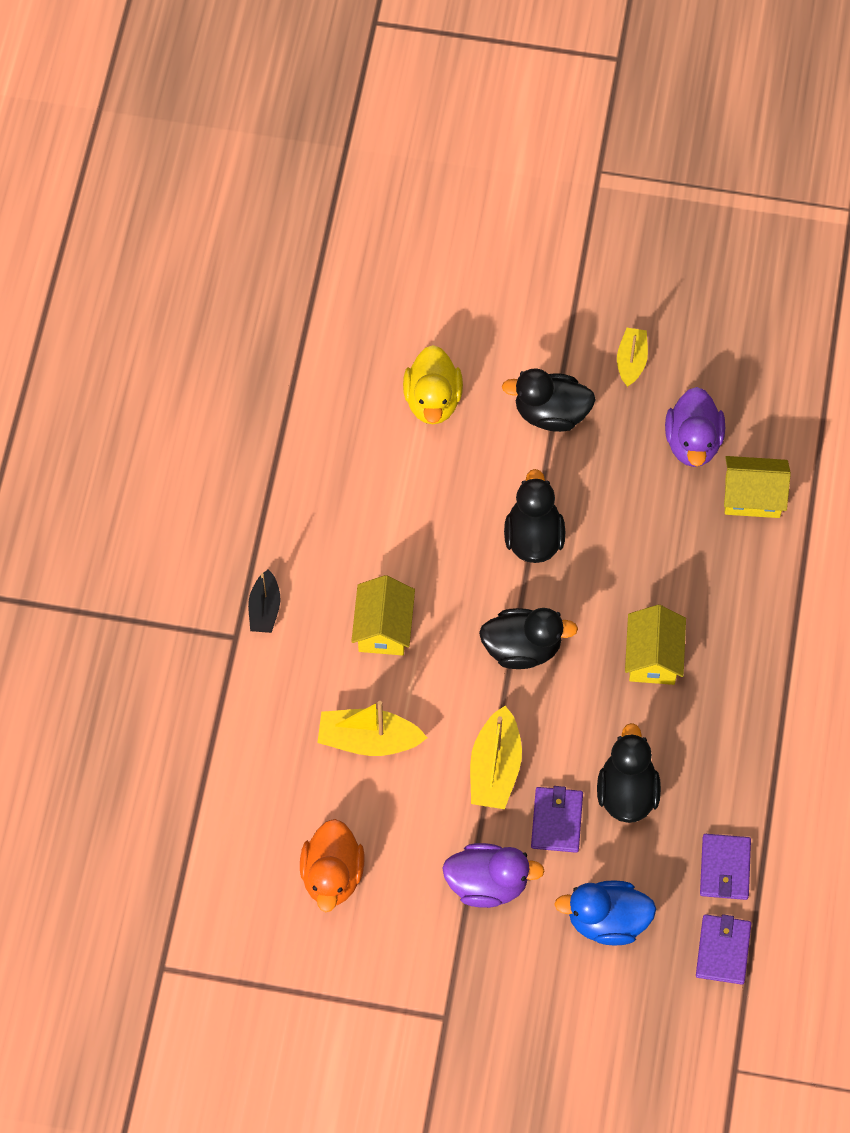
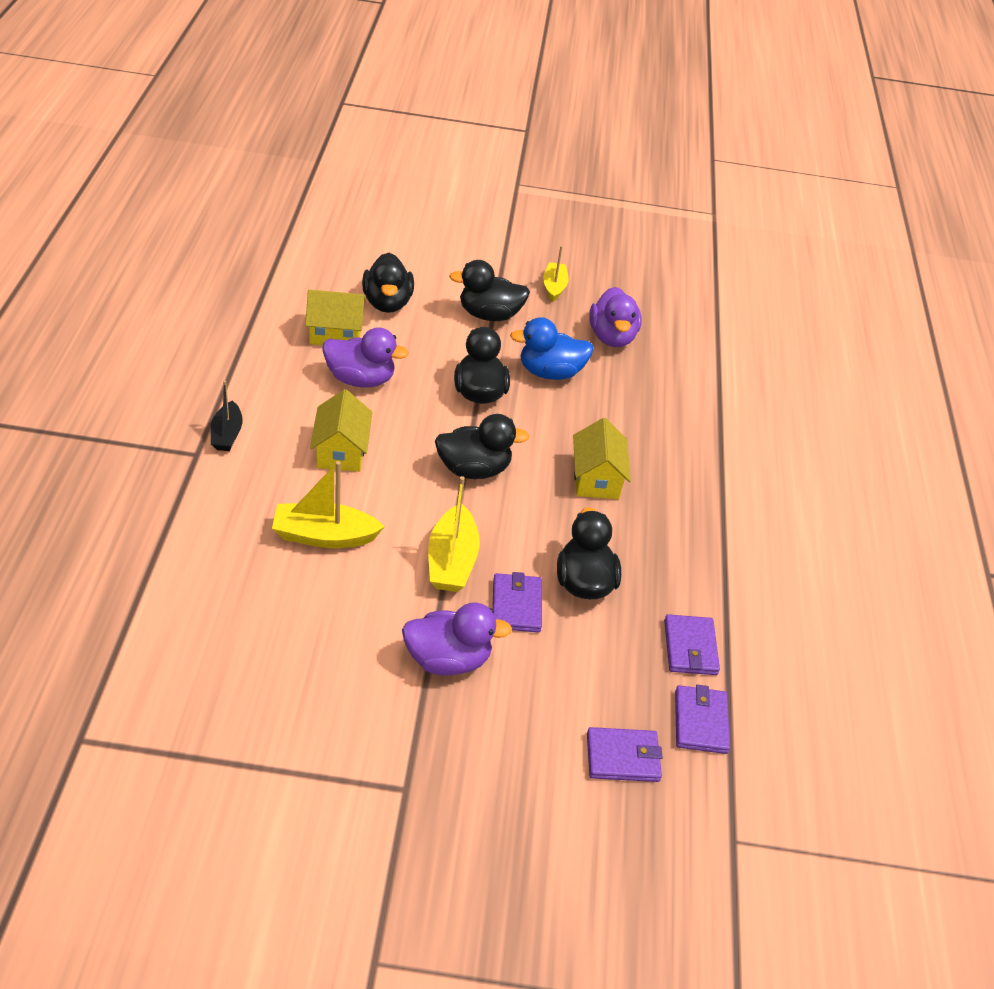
camera: 10 degrees left, 20 degrees down
orange duck [300,819,364,912] -> none
yellow duck [403,345,463,424] -> black duck [362,253,414,313]
blue duck [554,880,656,946] -> blue duck moved to [510,317,594,380]
yellow house [724,456,791,518] -> yellow house moved to [305,290,366,345]
none -> purple duck [322,327,409,387]
none -> purple wallet [587,727,663,782]

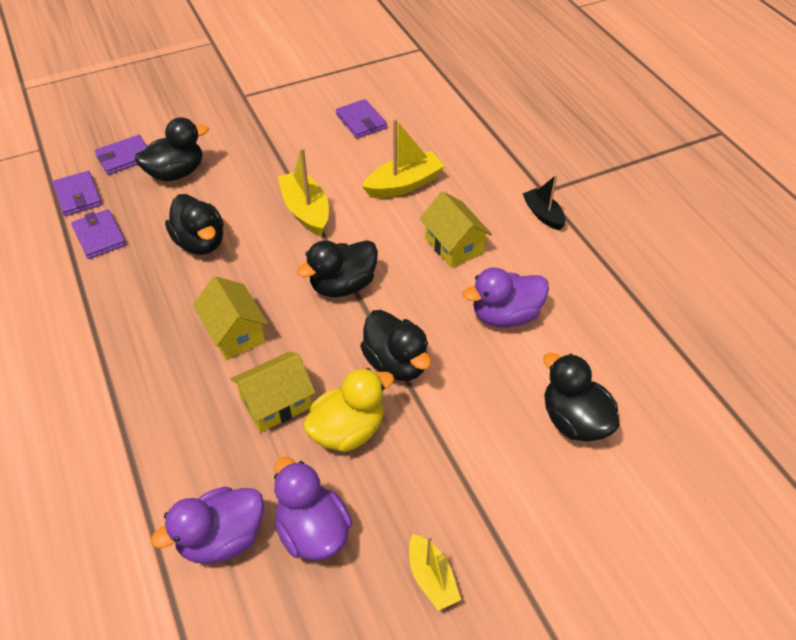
camera: 155 degrees right, 5 degrees up
yellow house [305,290,366,345] -> yellow house moved to [231,352,316,433]
purple duck [402,602,512,676] -> purple duck moved to [151,487,264,564]
black duck [449,260,530,321] -> black duck moved to [135,117,209,181]
purple wallet [492,572,542,633] -> purple wallet moved to [336,99,387,138]
blue duck [510,317,594,380] -> yellow duck [303,368,394,452]

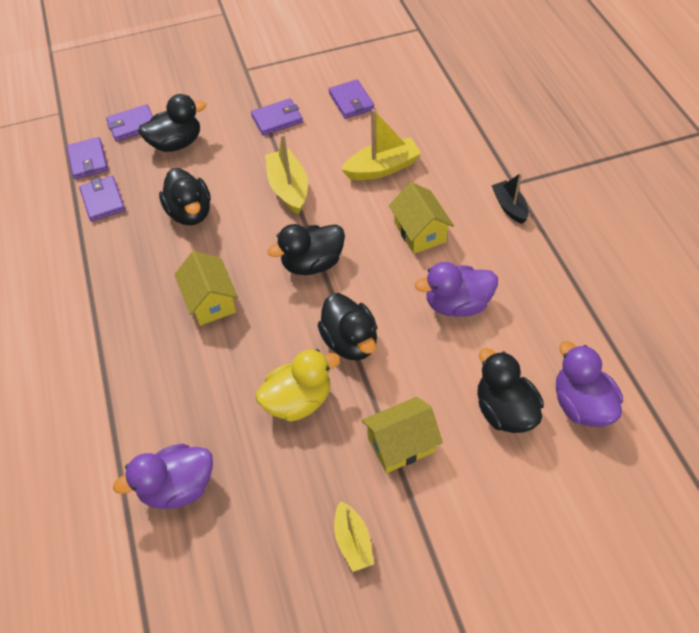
camera: 10 degrees right, 5 degrees up
yellow house [231,352,316,433] -> yellow house moved to [362,397,443,473]
purple duck [274,457,352,561] -> purple duck moved to [556,341,623,427]
none -> purple wallet [251,98,303,136]

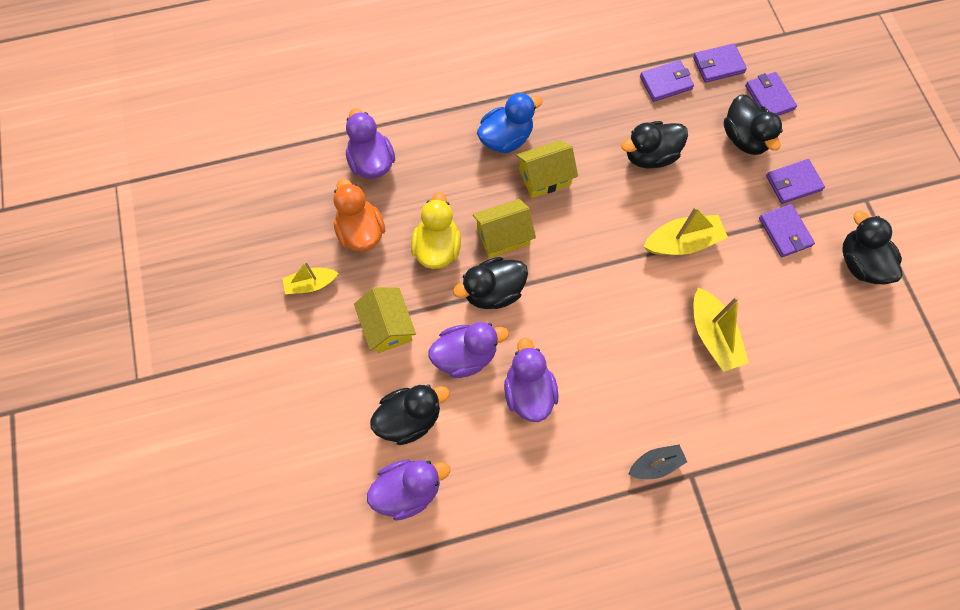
camera: 90 degrees right, 15 degrees up
yellow duck [256,349,340,422] -> yellow duck turned 150 degrees counterclockwise [411,192,461,269]
black duck [268,224,345,275] -> black duck moved to [842,211,902,285]
purple wallet [329,79,375,119] -> purple wallet moved to [766,159,825,204]
yellow house [389,182,454,254] -> yellow house moved to [473,199,536,258]
none -> orange duck [333,178,385,252]
none -> purple duck [428,322,509,378]
none -> blue duck [477,93,542,154]

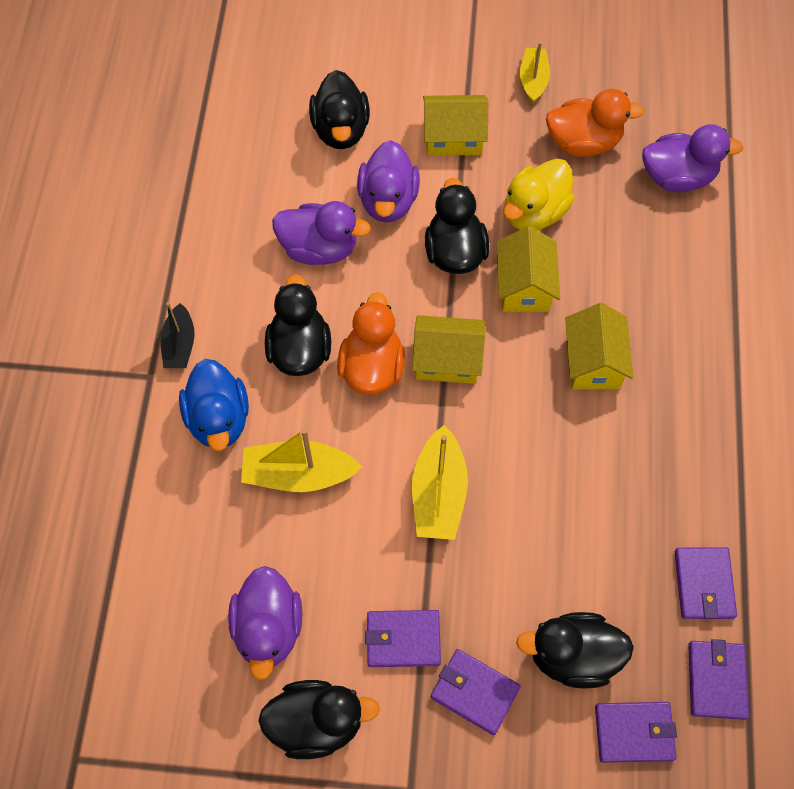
camera: 110 degrees right, 5 degrees down
purple duck [367,460,450,520] -> purple duck moved to [228,566,302,680]
yellow duck [411,192,461,269] -> yellow duck turned 105 degrees clockwise [503,159,574,230]
blue duck [477,93,542,154] -> blue duck moved to [179,359,249,451]
black duck [621,121,688,169] -> black duck moved to [265,274,331,376]
purple wallet [766,159,825,204] -> purple wallet turned 60 degrees counterclockwise [431,649,521,735]
none -> orange duck [337,292,405,395]
none -> yellow house [412,315,485,384]

